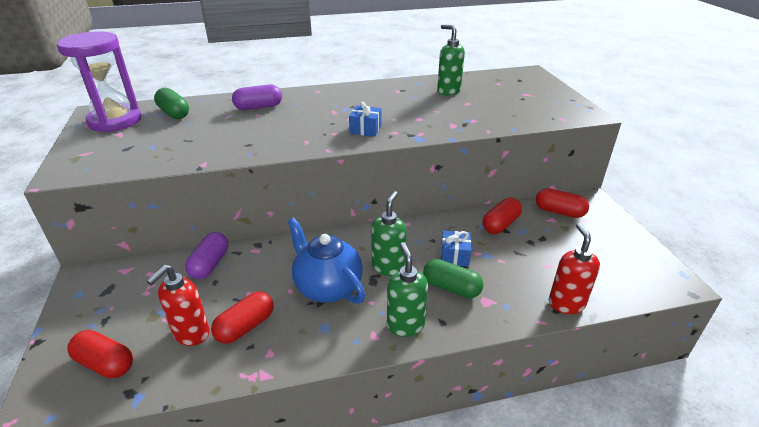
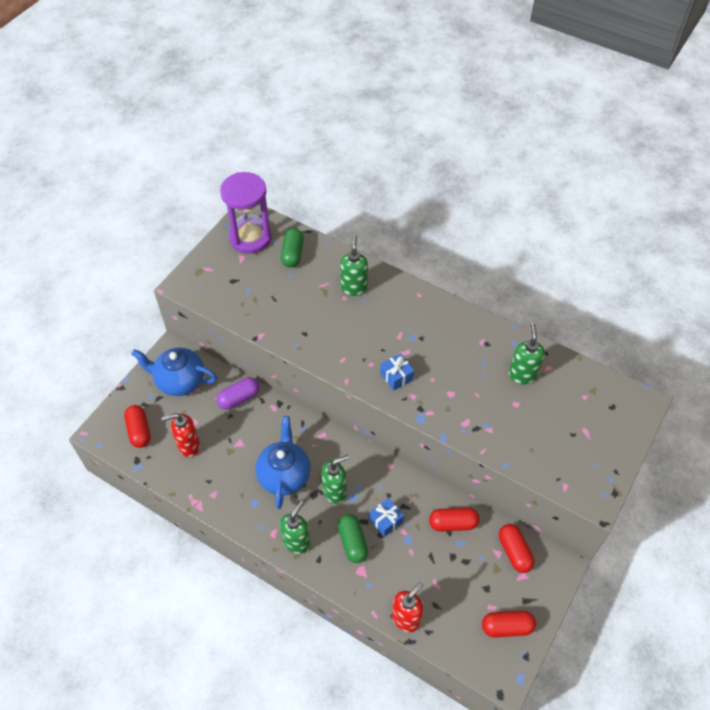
camera: 45 degrees right, 20 degrees up
red capsule [211,291,274,344] -> red capsule moved to [482,610,536,638]
purple capsule [232,85,282,110] -> green soap dispenser [340,235,368,296]
none -> blue teapot [131,347,217,396]

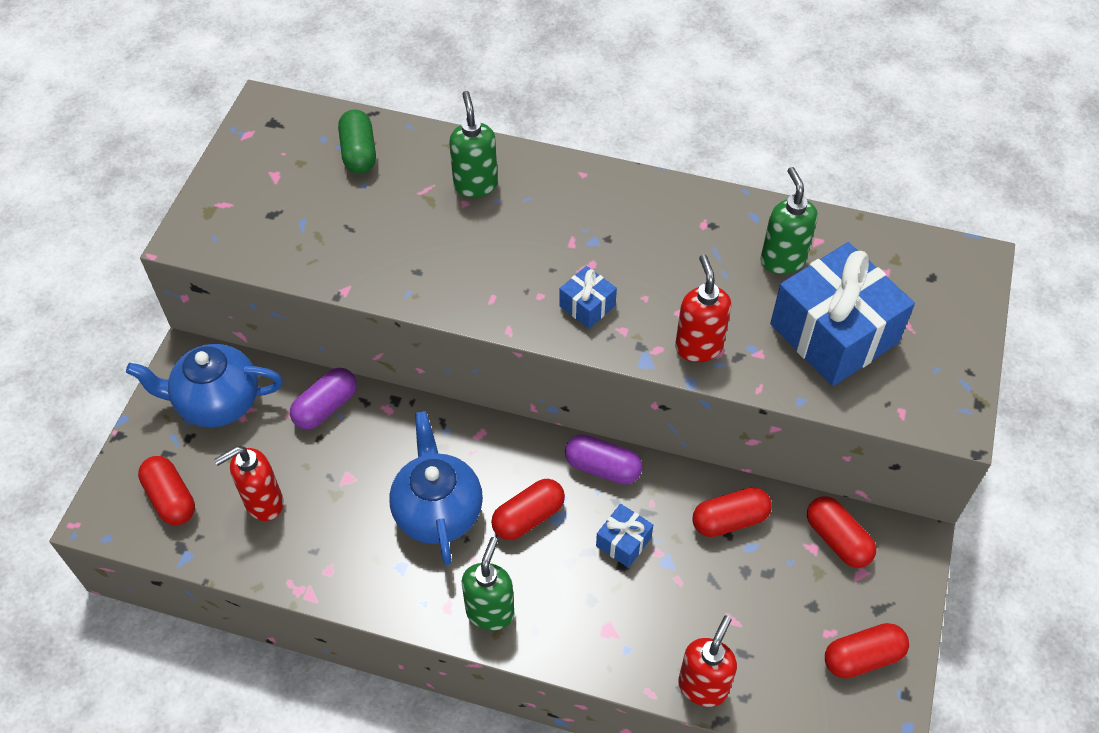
camera: 15 degrees left, 0 degrees up
purple hourglass [220,172,272,254] -> none
green soap dispenser [321,454,349,504] -> red capsule [491,479,565,540]
green capsule [338,514,368,563] -> none
none -> purple capsule [565,434,643,485]
none -> red soap dispenser [675,254,731,362]
none -> blue gift [770,242,915,386]

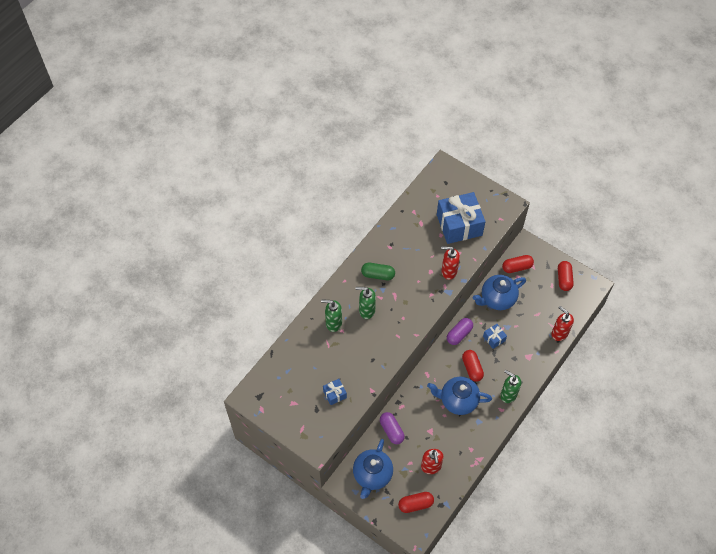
camera: 70 degrees left, 5 degrees up
green capsule [338,110,376,174] -> green capsule moved to [361,263,395,280]
blue gift [559,266,617,329] -> blue gift moved to [323,379,347,405]
red capsule [692,487,772,537] -> blue teapot [473,275,526,310]
green soap dispenser [761,167,818,274] -> green soap dispenser moved to [356,287,376,319]

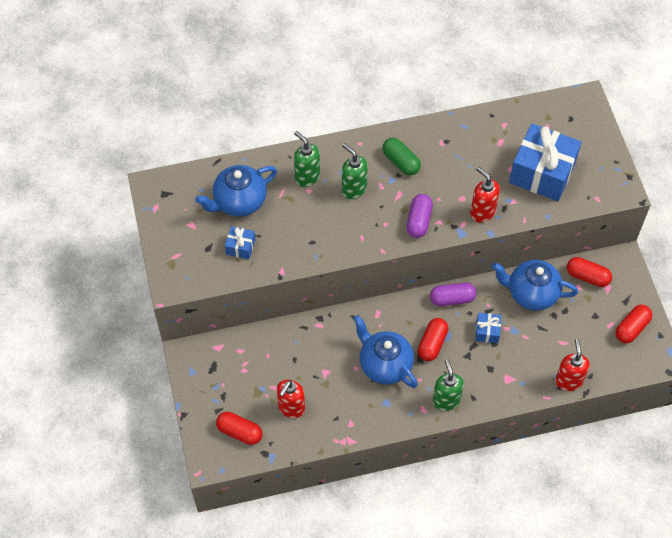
camera: 40 degrees right, 0 degrees up
blue teapot [353,439,393,499] -> blue teapot moved to [195,165,277,216]
purple capsule [380,412,405,444] -> purple capsule moved to [407,194,433,238]

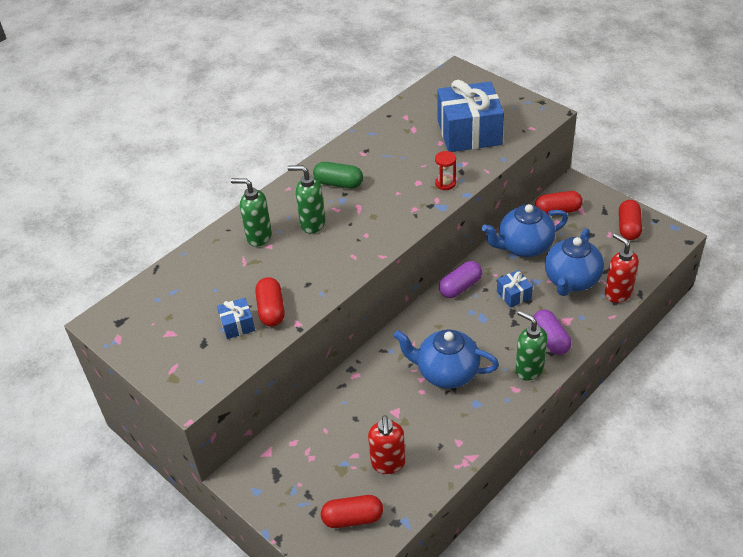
camera: 30 degrees left, 15 degrees down
blue teapot [195,165,277,216] -> blue teapot moved to [545,228,604,296]
purple capsule [407,194,433,238] -> purple capsule moved to [533,310,571,355]
red capsule [418,318,449,361] -> red capsule moved to [255,277,285,327]
red soap dispenser [470,167,500,223] -> red hourglass [435,151,456,190]

